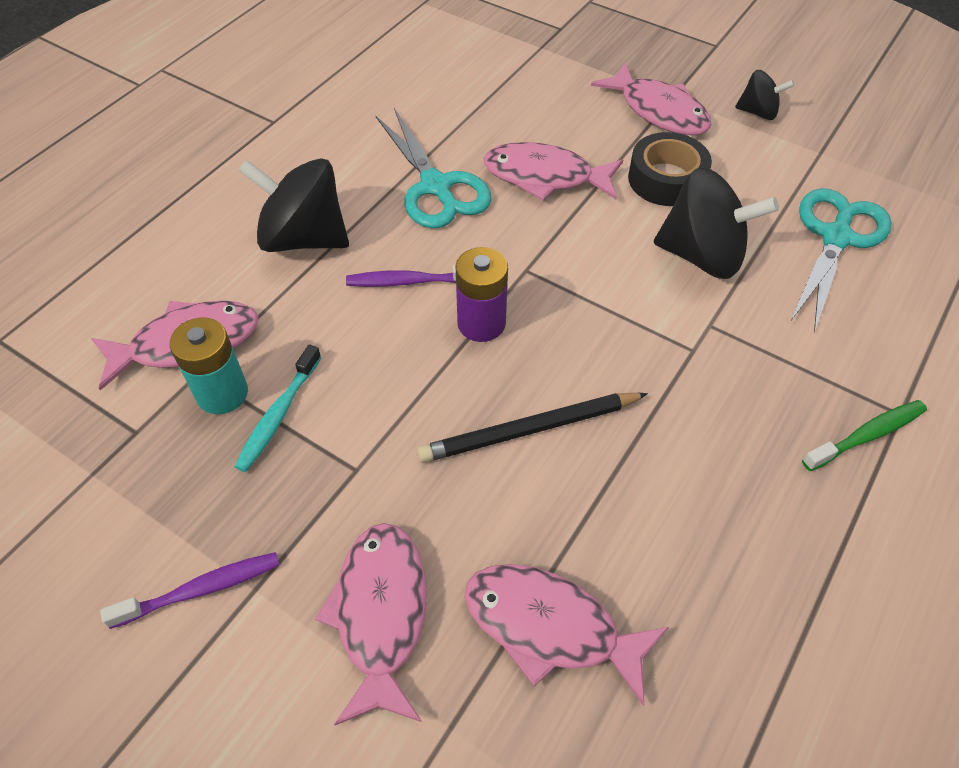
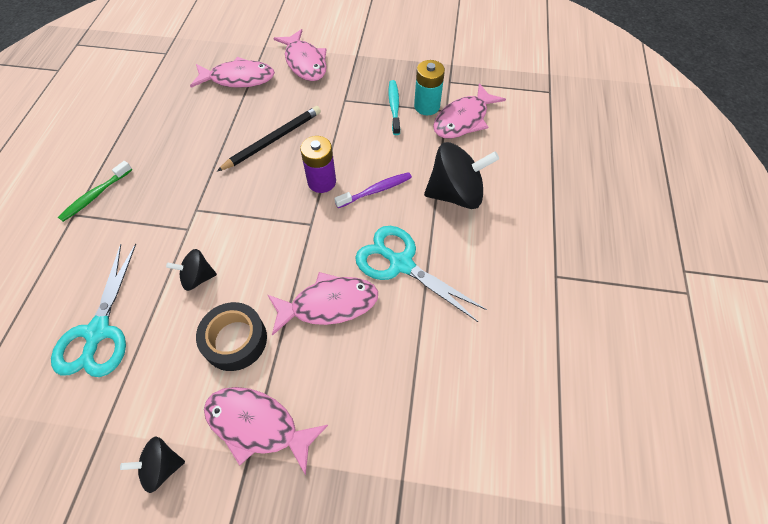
camera: 155 degrees right, 5 degrees up
purple toothbrush [100,552,279,629] -> none
black spinning top [654,168,779,279] -> black spinning top [166,249,217,291], size x0.54

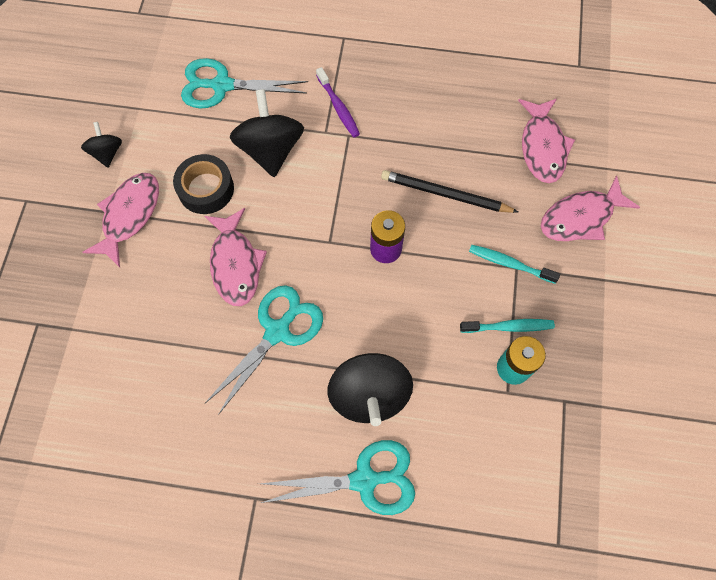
camera: 90 degrees right, 10 degrees up
green toothbrush [58,161,132,222] -> none
black spinning top [166,249,217,291] -> black spinning top [230,89,304,177], size x1.86
black pencil [217,106,321,171] -> black pencil turned 150 degrees clockwise [381,170,518,213]
purple toothbrush [334,172,412,208] -> purple toothbrush moved to [316,67,360,137]
pink fish [433,83,506,138] -> none
none -> turquoise scissors [260,440,415,515]
none -> turquoise toothbrush [469,245,560,284]

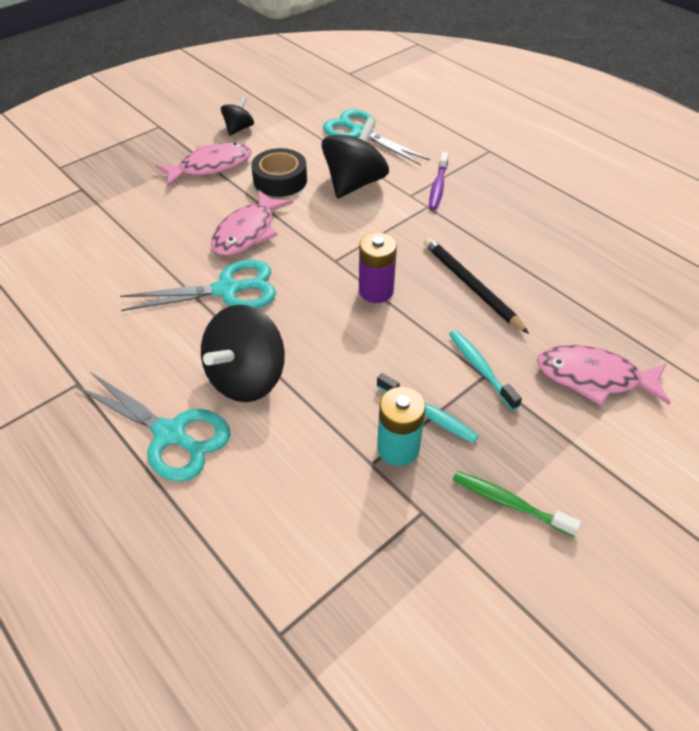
camera: 40 degrees right, 20 degrees down
pink fish [518,99,575,183] -> none
none -> green toothbrush [453,471,581,537]

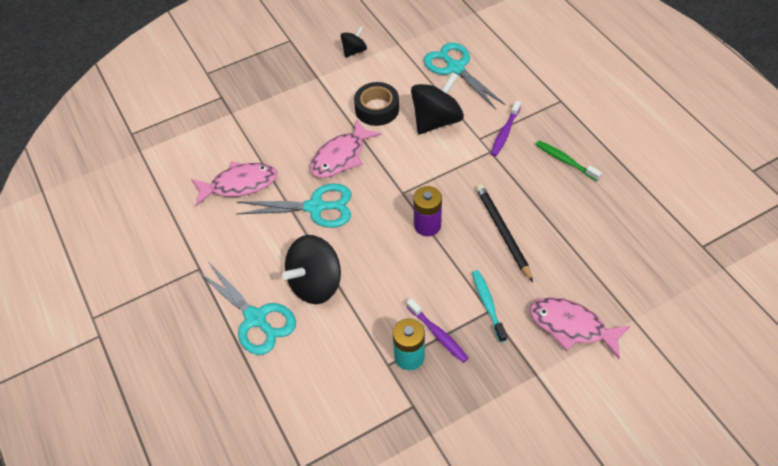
camera: 15 degrees right, 5 degrees up
pink fish [155,143,252,187] -> pink fish moved to [191,162,277,206]
turquoise toothbrush [377,373,479,443] -> purple toothbrush [406,298,469,363]
green toothbrush [453,471,581,537] -> green toothbrush moved to [536,141,602,181]

